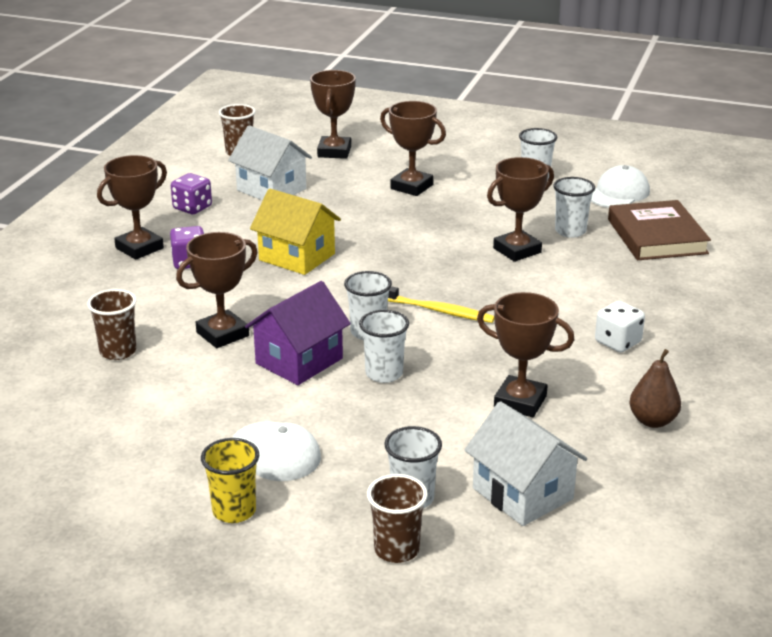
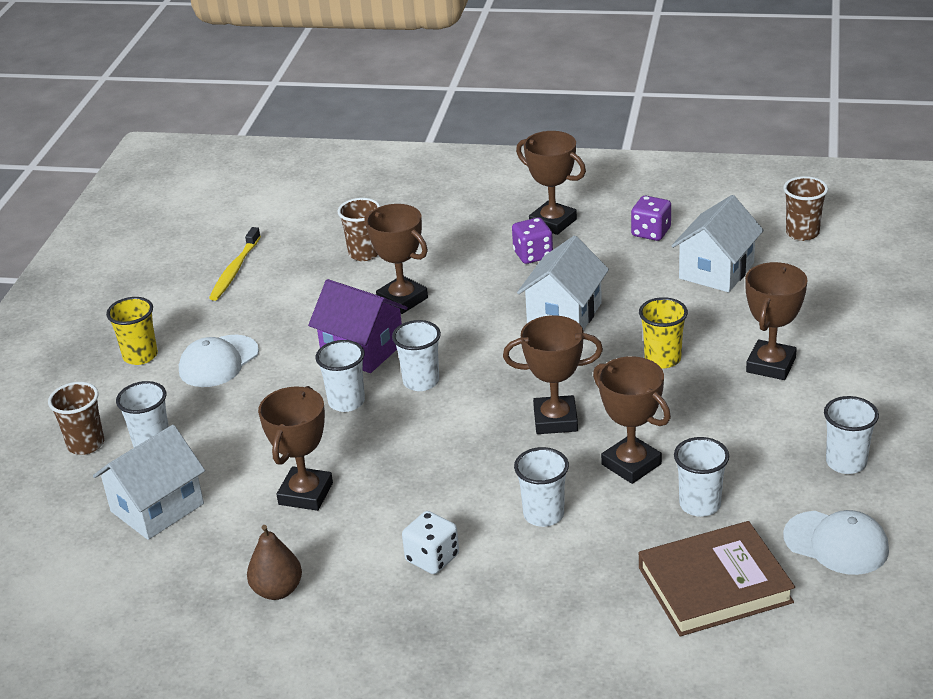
camera: 85 degrees right, 5 degrees up
yellow house [250,188,341,275] -> white house [517,236,609,330]
brown trophy [310,70,356,159] -> brown trophy moved to [503,315,603,434]
yellow toothbrush [388,286,494,323] -> yellow toothbrush moved to [209,227,261,301]
none -> white cup [514,447,569,527]
none -> yellow cup [639,297,688,368]

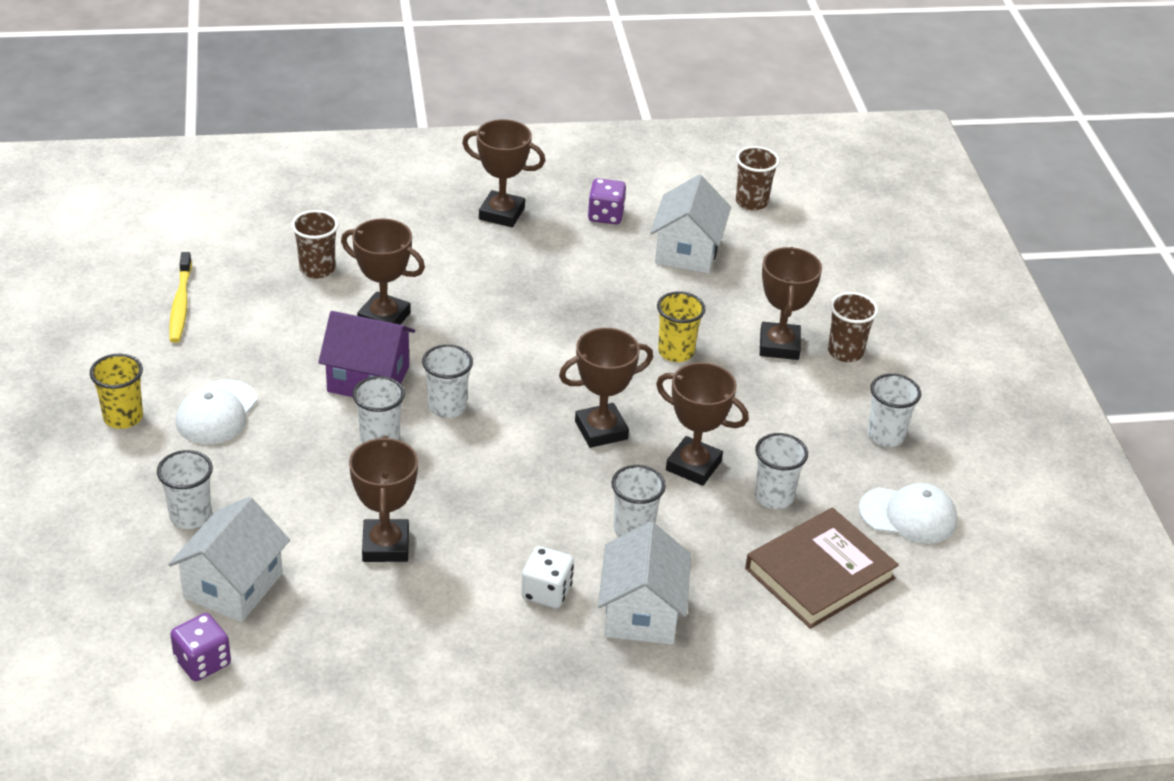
camera: 25 degrees left, 5 degrees up
brown cup [48,382,104,455] -> brown cup moved to [828,292,878,362]
brown pear [247,525,302,600] -> none
purple dice [512,217,553,264] -> purple dice moved to [170,613,231,681]
white house [517,236,609,330] -> white house moved to [598,522,691,644]

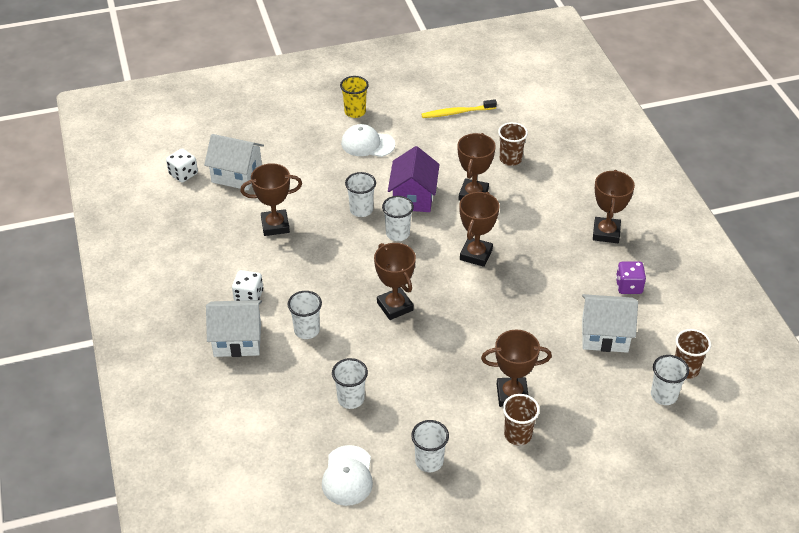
camera: 85 degrees right, 5 degrees up
white cup [157,450,213,529] -> white cup moved to [651,355,689,405]
purple dice [170,613,231,681] -> white dice [166,148,198,183]
brown trophy [656,362,749,486] -> brown trophy moved to [460,192,499,267]
yellow cup [657,291,705,362] -> none
brown book [745,508,899,629] -> none

